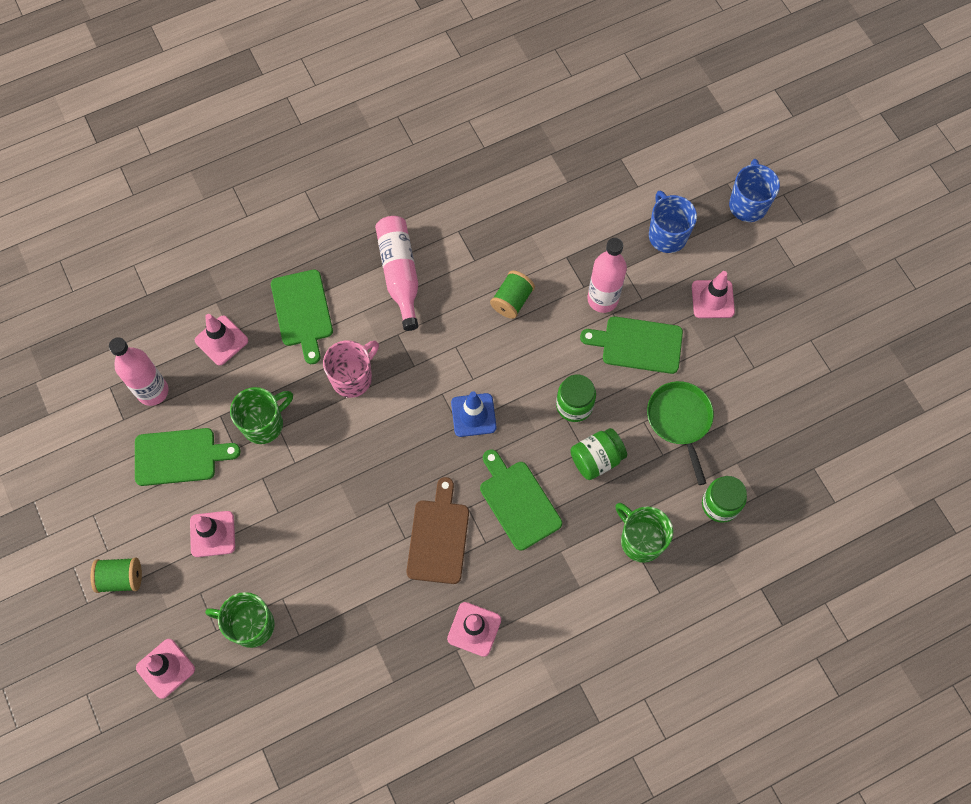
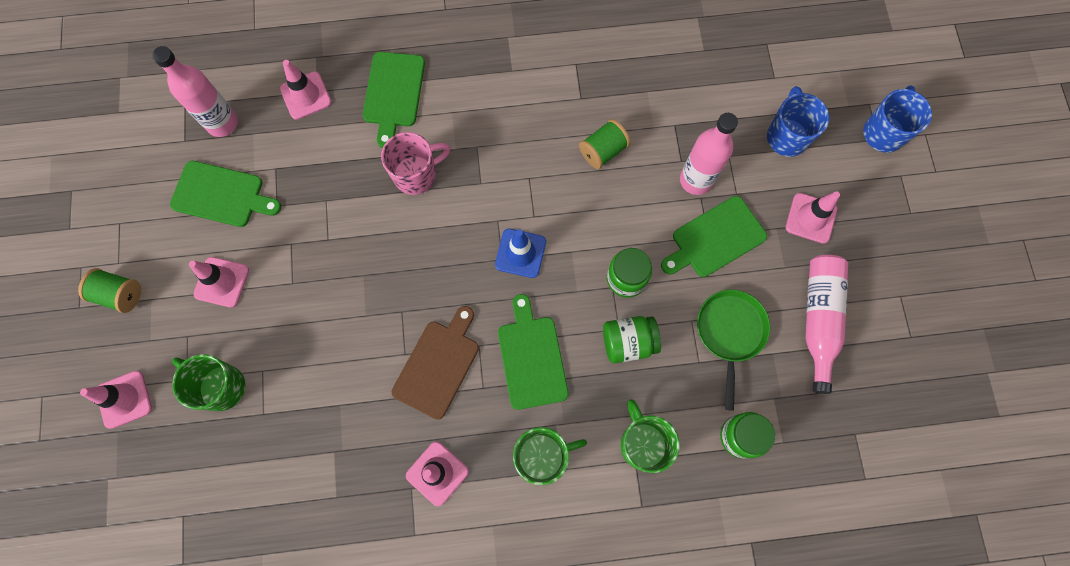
camera: 20 degrees right, 5 degrees up
green mug [230,387,293,444] -> green mug moved to [513,427,587,485]
pink bottle [375,216,418,331] -> pink bottle moved to [805,255,848,394]
green cutting board [580,316,683,374] -> green cutting board turned 60 degrees counterclockwise [661,196,767,277]

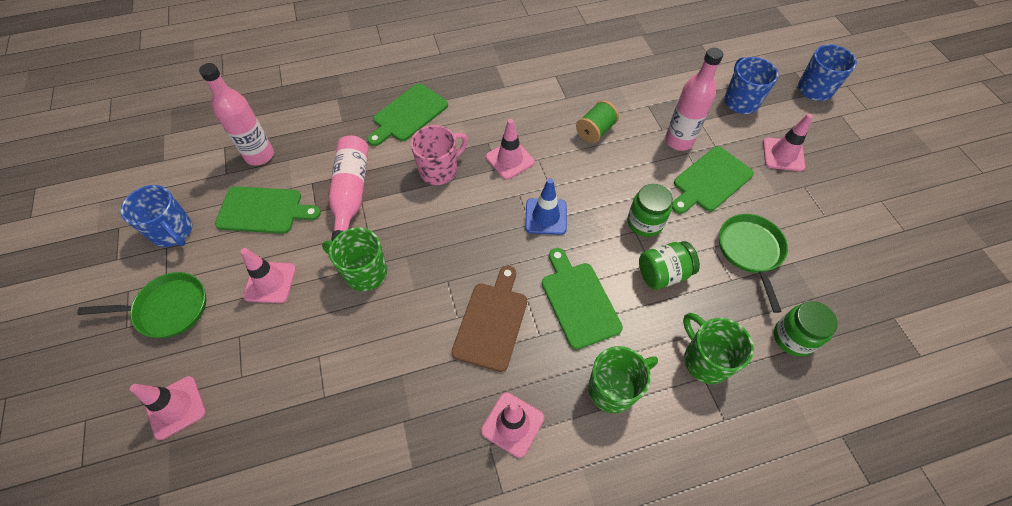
camera: 10 degrees left, 15 degrees down
green spool [78,268,141,313] -> green pan [77,272,206,338]
green mug [172,354,245,411] -> green mug moved to [322,227,387,291]
pink traffic cone [280,60,332,120] -> pink traffic cone moved to [486,119,535,180]
green cutting board [363,52,425,148] -> green cutting board turned 45 degrees clockwise [367,84,448,146]
pink bottle [805,255,848,394] -> pink bottle moved to [329,135,368,241]
none -> blue mug [120,185,192,247]

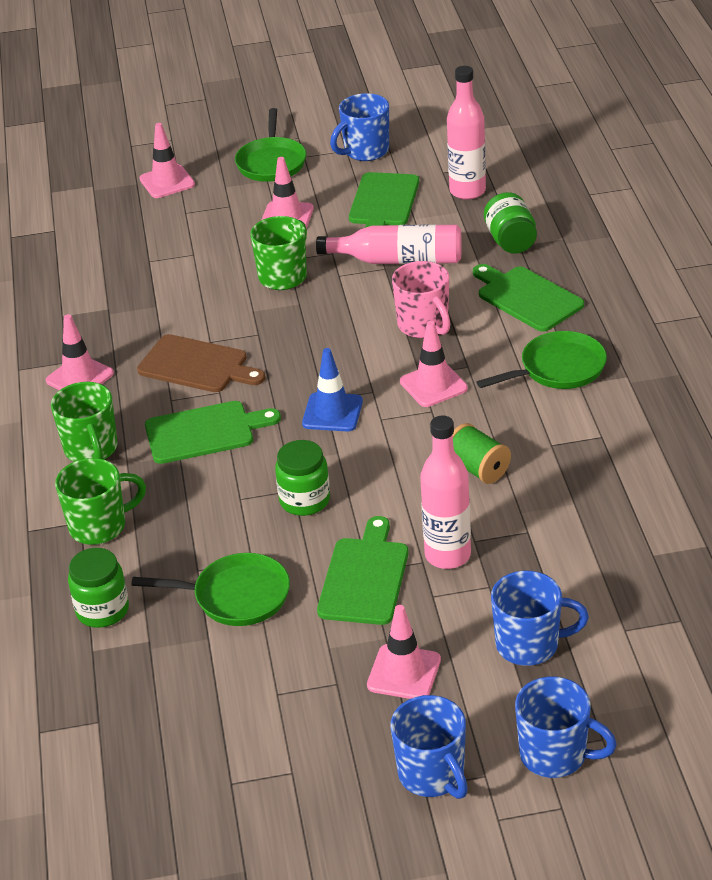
camera: 100 degrees right, 20 degrees down
green jar [639,241,700,290] -> green jar moved to [484,192,537,254]
green cutting board [672,146,754,214] -> green cutting board turned 45 degrees clockwise [317,516,409,625]
none -> blue mug [390,695,468,799]
none -> green pan [476,331,607,389]

